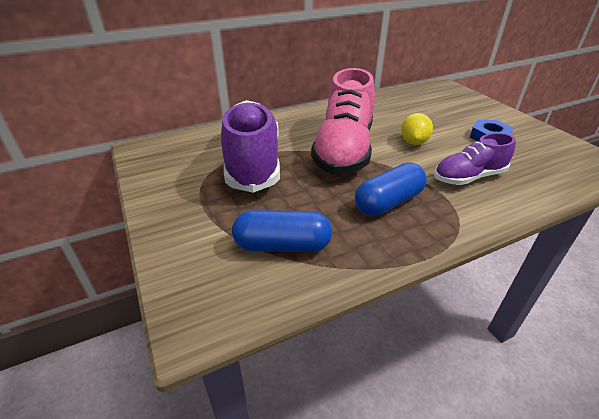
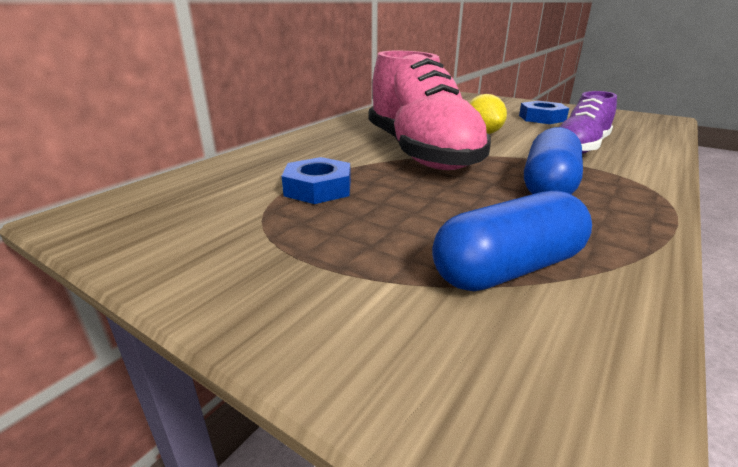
camera: 30 degrees left, 10 degrees down
purple shoe [221,100,280,193] -> blue nut [281,157,351,204]

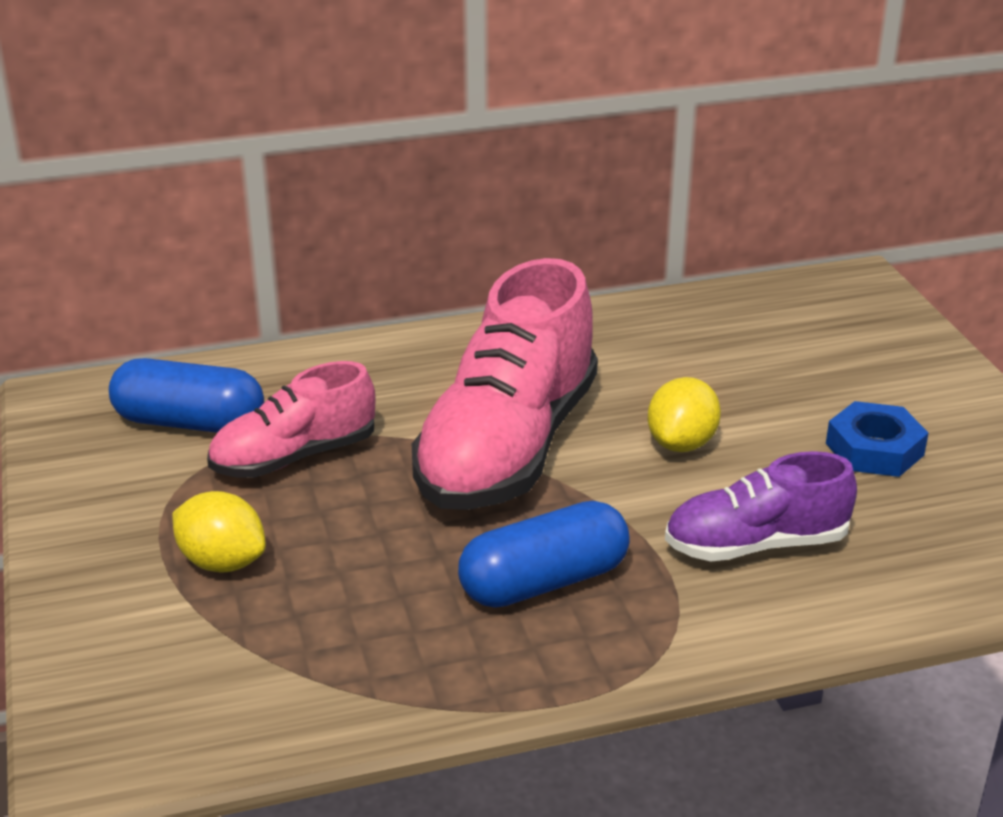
camera: 40 degrees right, 5 degrees up
blue nut [281,157,351,204] -> pink shoe [207,361,375,478]
blue capsule [432,190,592,291] -> blue capsule moved to [109,358,264,433]
none -> yellow lemon [172,491,266,572]

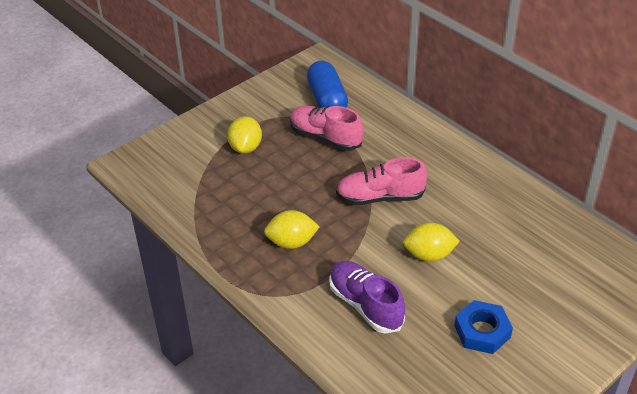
camera: 65 degrees right, 10 degrees up
pink shoe [412,258,598,510] -> pink shoe [336,157,427,205], size x0.57
blue capsule [458,501,630,608] -> yellow lemon [264,210,320,249]

